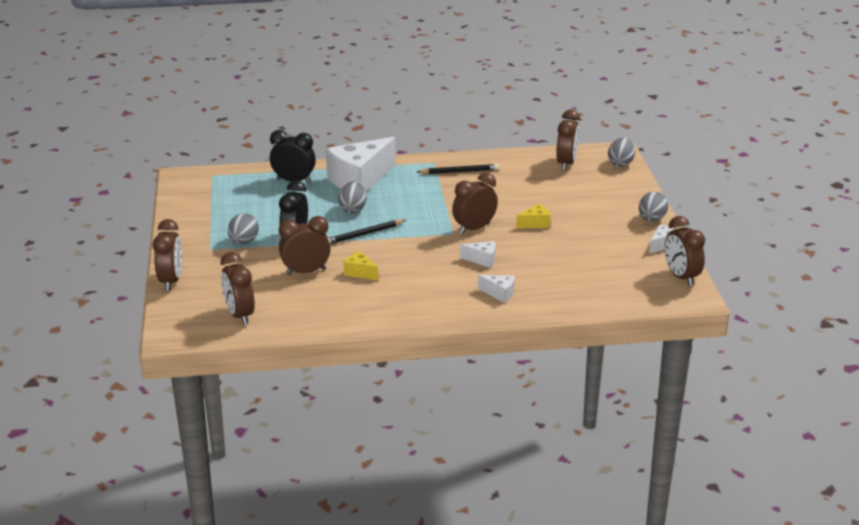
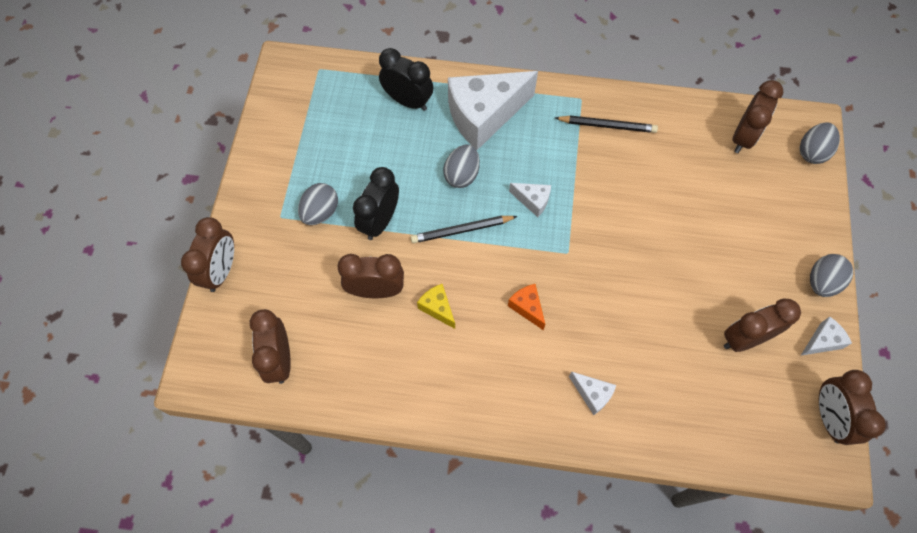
camera: 15 degrees right, 35 degrees up
brown clock [452,173,498,234] -> brown clock moved to [724,298,801,352]
white cheese [460,241,495,268] -> white cheese moved to [509,183,551,217]
yellow cheese [516,204,550,229] -> none
none -> orange cheese [508,284,545,330]

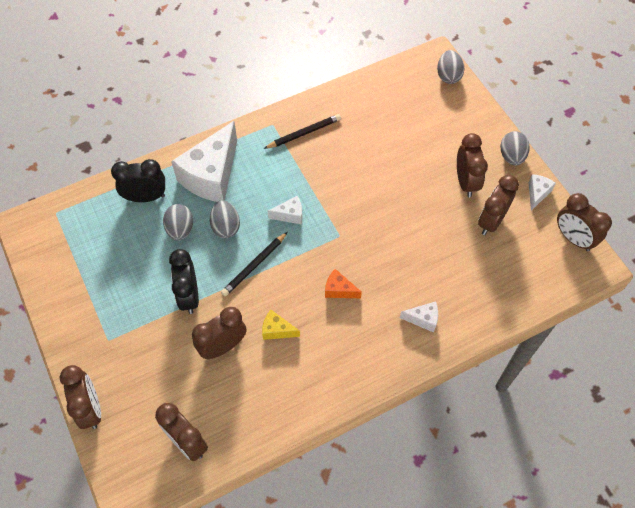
camera: 35 degrees left, 5 degrees down
grey egg [298,183,338,225] -> grey egg moved to [163,204,193,241]
brown clock [732,80,783,153] -> brown clock moved to [457,133,488,197]

